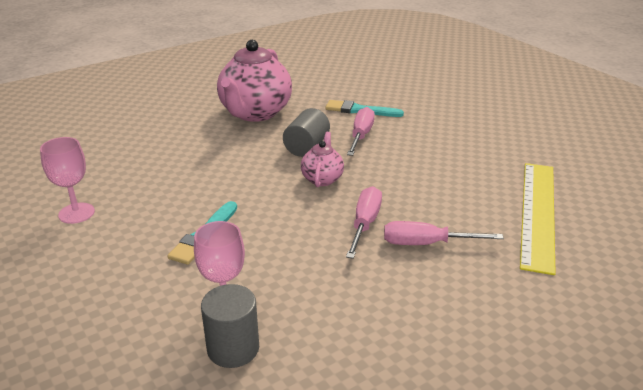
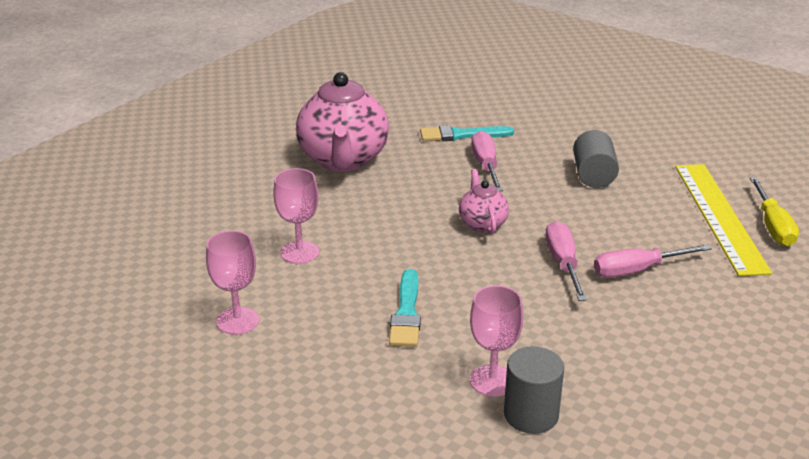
camera: 20 degrees left, 0 degrees up
grey cylinder [283,108,330,157] -> grey cylinder moved to [573,130,619,188]
none -> pink goblet [273,168,319,264]
none -> yellow screwdriver [750,177,799,246]

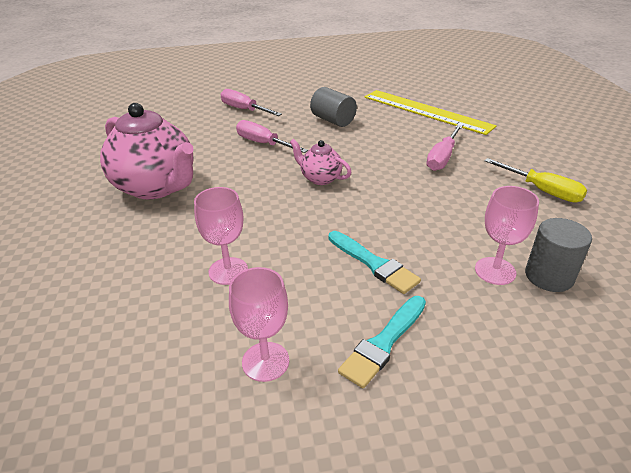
camera: 45 degrees left, 5 degrees up
turquoise brush [420,125,514,141] -> turquoise brush moved to [338,296,426,388]
pink screwdriver [545,221,587,301] -> pink screwdriver moved to [221,89,282,116]
yellow screwdriver [750,177,799,246] -> yellow screwdriver moved to [484,158,587,203]

